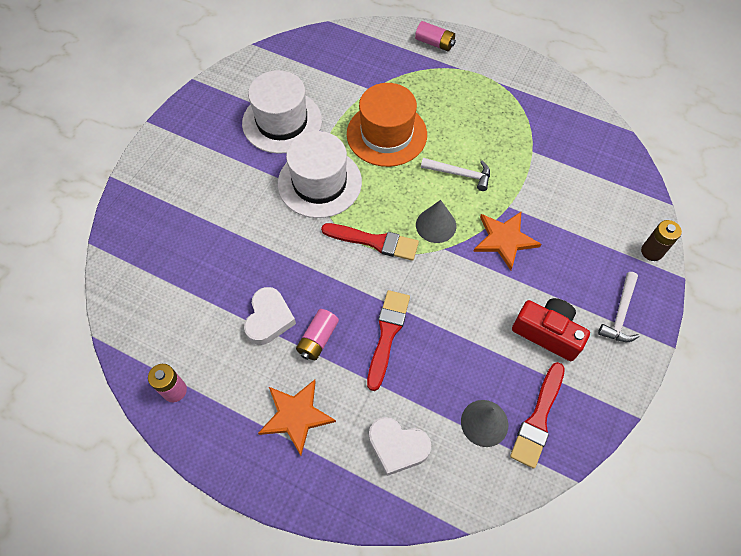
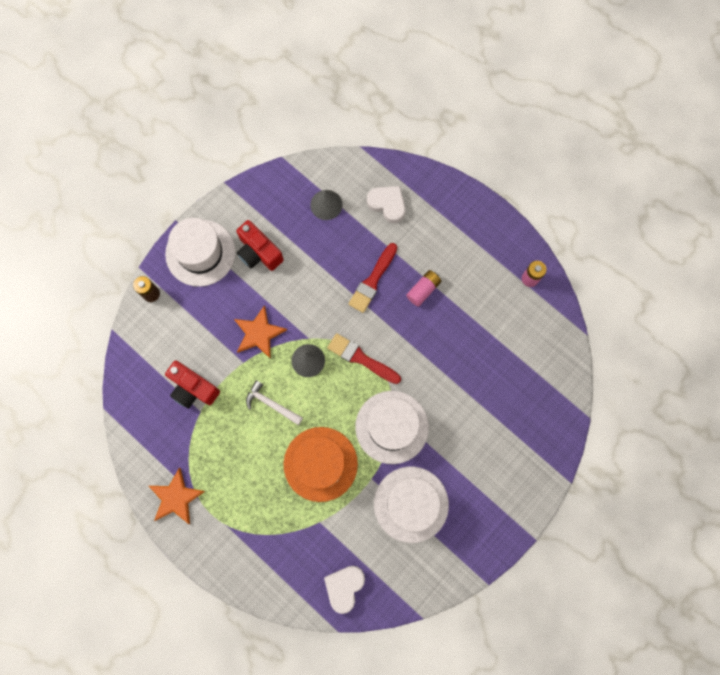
camera: 165 degrees left, 15 degrees up
white heart [244,287,296,345] -> white heart moved to [324,566,365,614]
orange star [258,380,336,456] -> orange star moved to [149,468,205,524]
pink battery [415,21,456,51] -> none
red brush [510,362,565,469] -> none
white hammer [598,272,639,342] -> white hat [165,218,236,287]
none -> red camera [165,361,220,408]

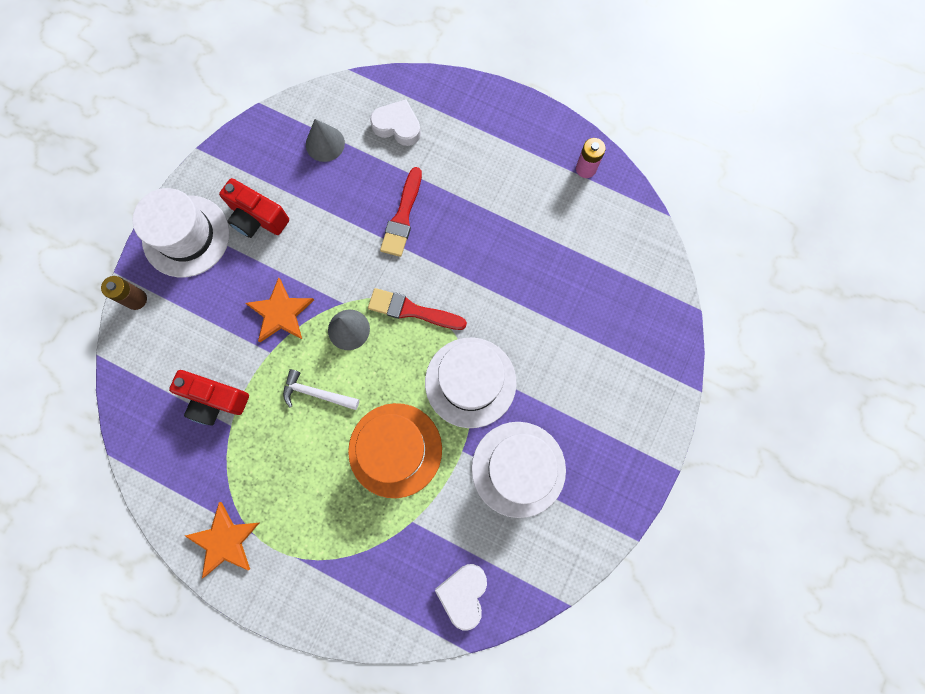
camera: 15 degrees left, 0 degrees up
pink battery [406,270,441,307] -> none

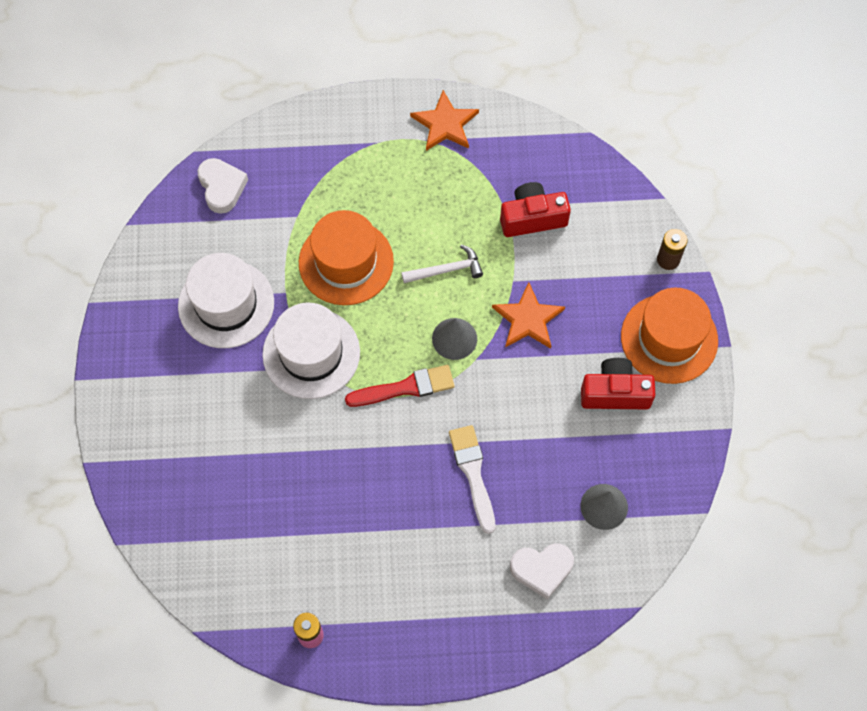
camera: 150 degrees right, 10 degrees down
white hat [133,188,230,277] -> orange hat [621,288,718,384]
red brush [380,167,422,257] -> white brush [449,425,495,534]

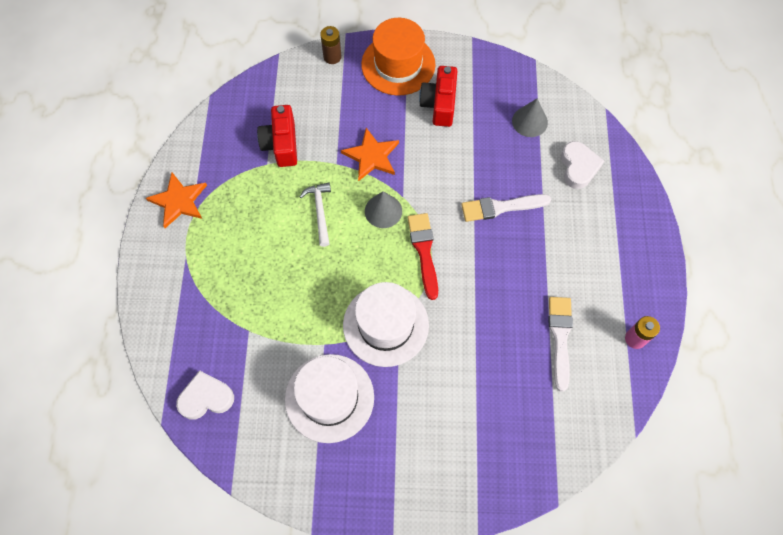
camera: 85 degrees left, 0 degrees up
orange hat [299,210,394,305] -> none
none -> white brush [549,297,573,392]

